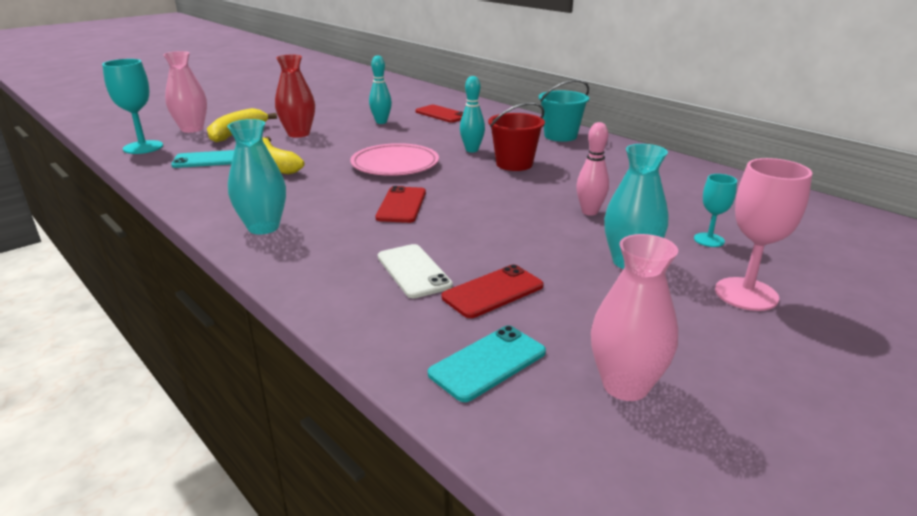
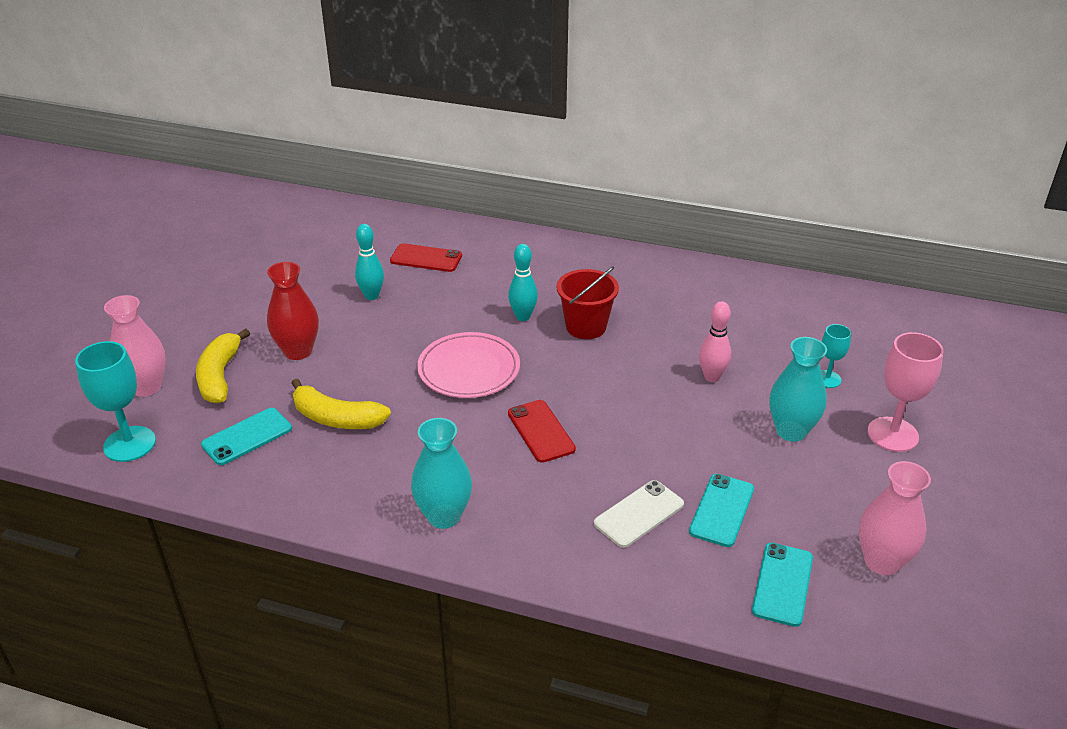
camera: 30 degrees left, 10 degrees up
white phone [378,244,453,298] -> white phone turned 75 degrees counterclockwise [594,480,684,548]
red phone [442,264,544,318] -> turquoise phone [689,474,754,547]
turquoise bucket [539,80,589,142] -> none

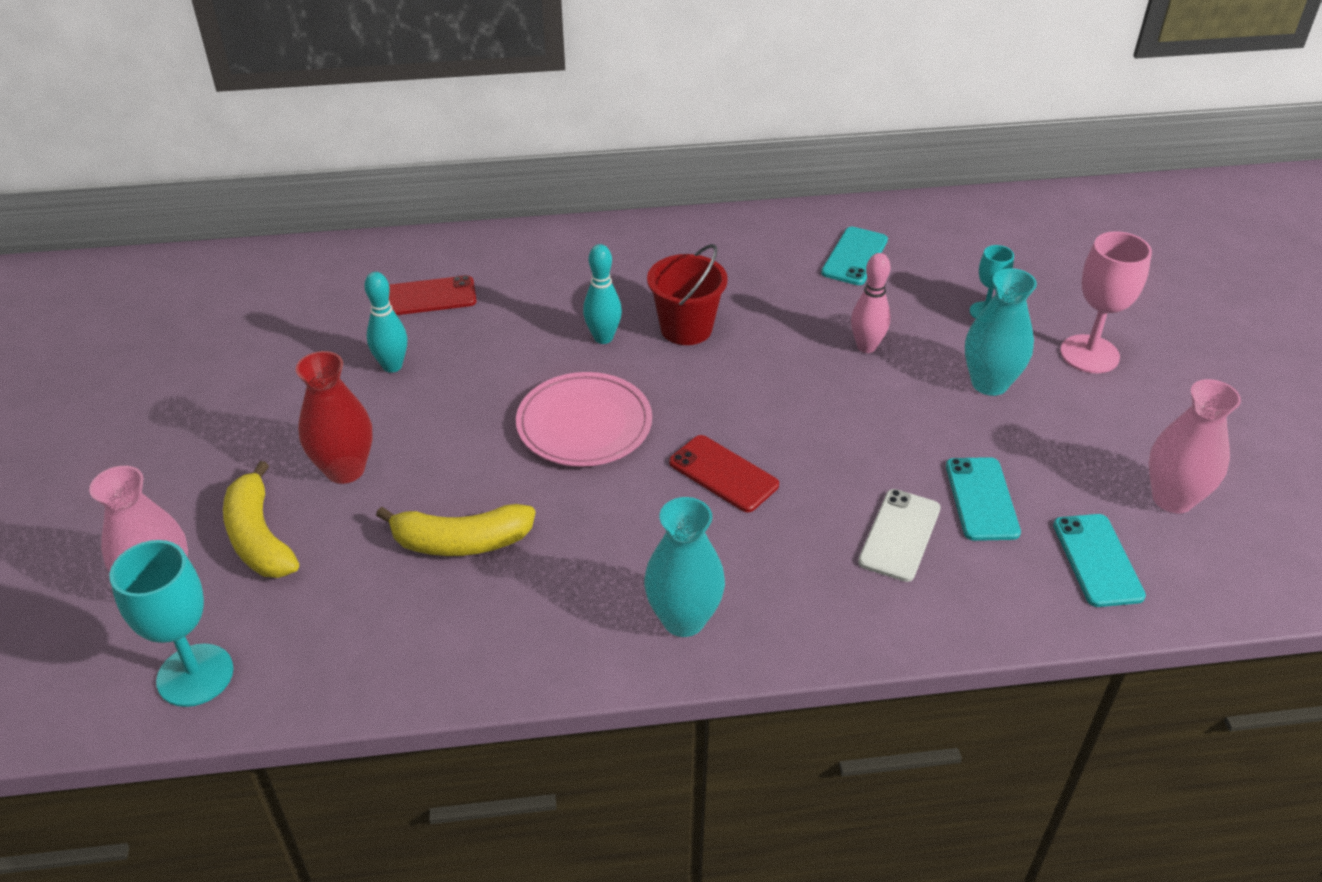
camera: 25 degrees left, 5 degrees up
turquoise phone [201,408,292,465] -> turquoise phone moved to [821,227,888,285]

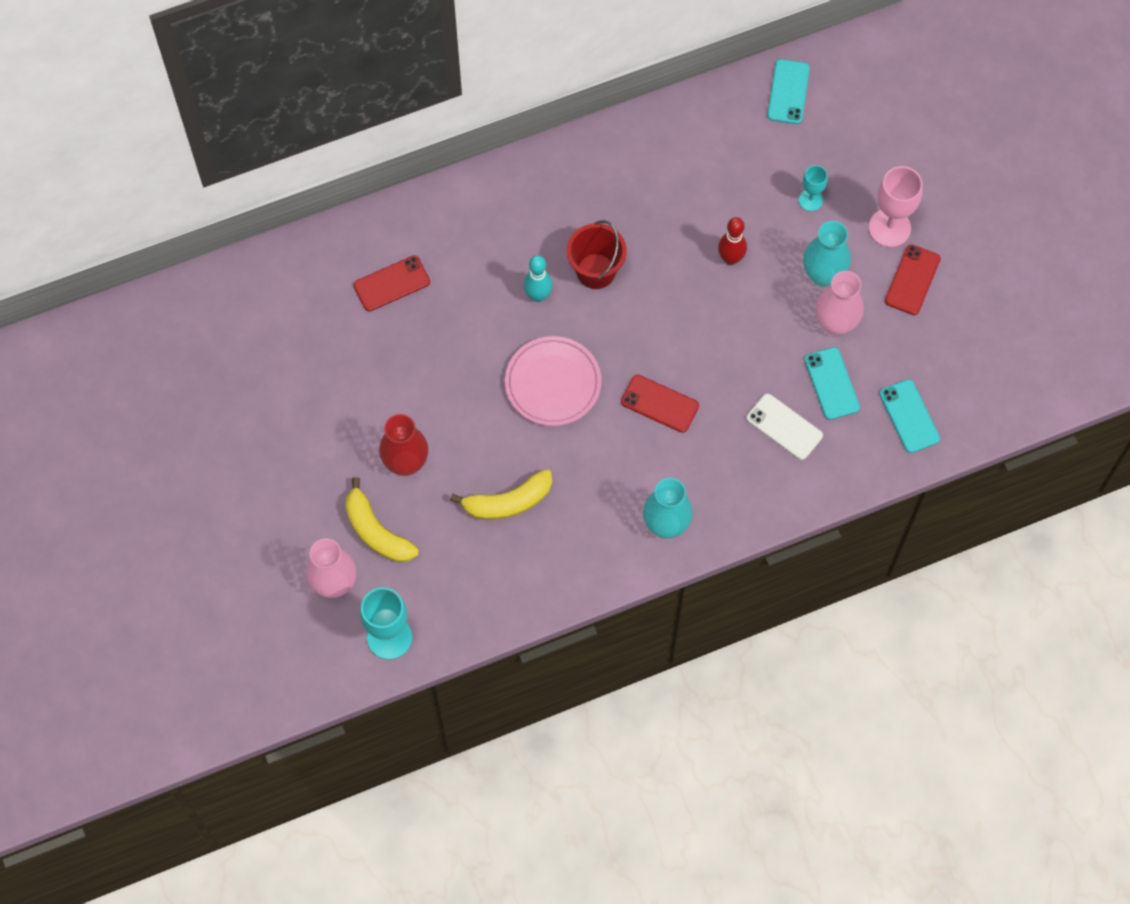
camera: 15 degrees left, 25 degrees up
turquoise bowling pin [364,272,407,373] -> none
turquoise phone [821,227,888,285] -> turquoise phone moved to [767,59,810,124]
pink bowling pin [851,253,891,353] -> red bowling pin [718,217,747,265]
white phone [858,489,941,582] -> white phone turned 60 degrees counterclockwise [747,394,823,460]
pink vase [1149,379,1241,513] -> pink vase moved to [816,271,864,336]
none -> red phone [885,244,941,315]

